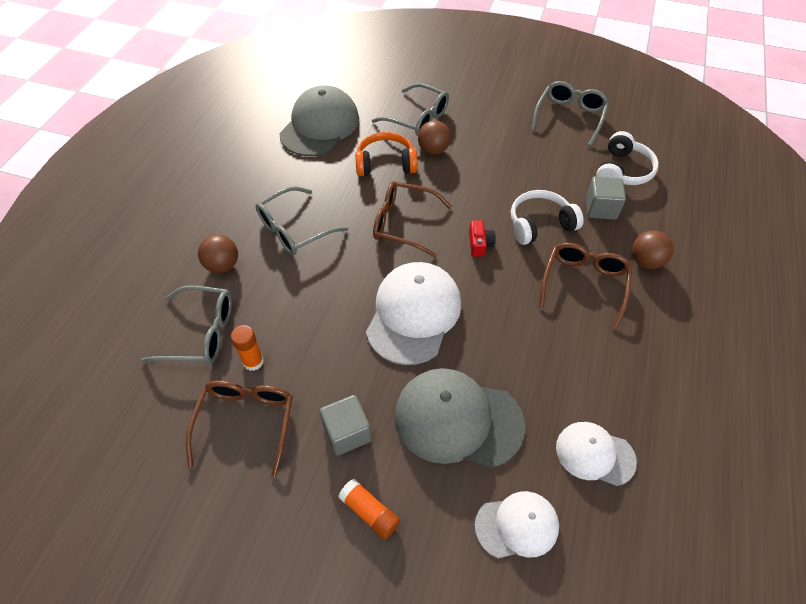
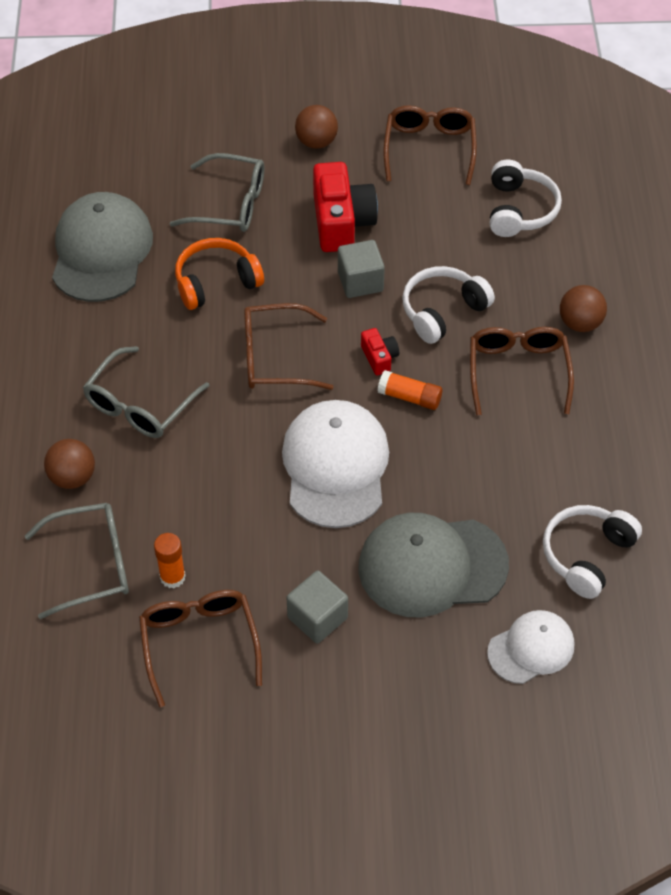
camera: 20 degrees left, 0 degrees up
orange glue stick [339,479,400,540] -> orange glue stick moved to [378,370,442,410]
brown ball [418,120,451,155] -> brown ball moved to [295,105,338,149]
grey glasses [531,81,609,146] -> brown glasses [383,105,477,185]
white cap [556,422,637,486] -> white headphones [543,505,642,599]
grey cube [586,176,626,220] -> grey cube moved to [338,240,385,298]
none -> red camera [313,162,378,252]

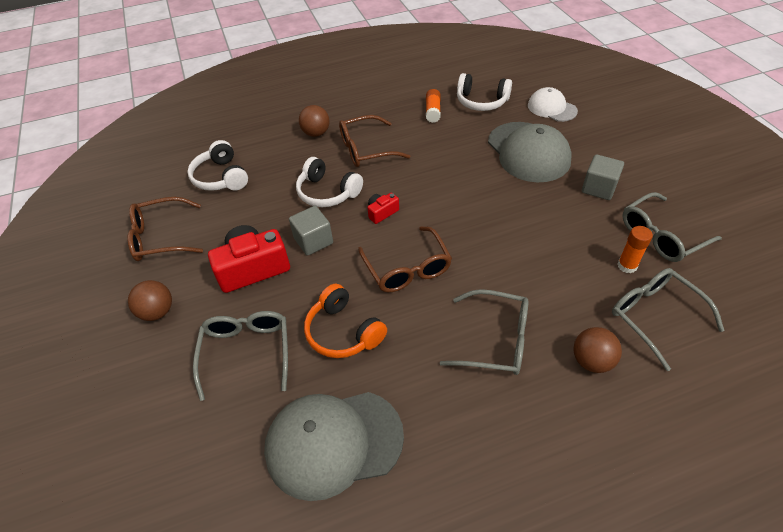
camera: 105 degrees left, 5 degrees down
brown glasses [139,590,262,707] -> grey glasses [623,192,722,262]
white cap [282,400,389,528] -> none
orange glue stick [378,370,442,410] -> orange glue stick moved to [426,89,441,123]
white headphones [490,160,562,237] -> white headphones turned 105 degrees counterclockwise [187,140,248,191]

